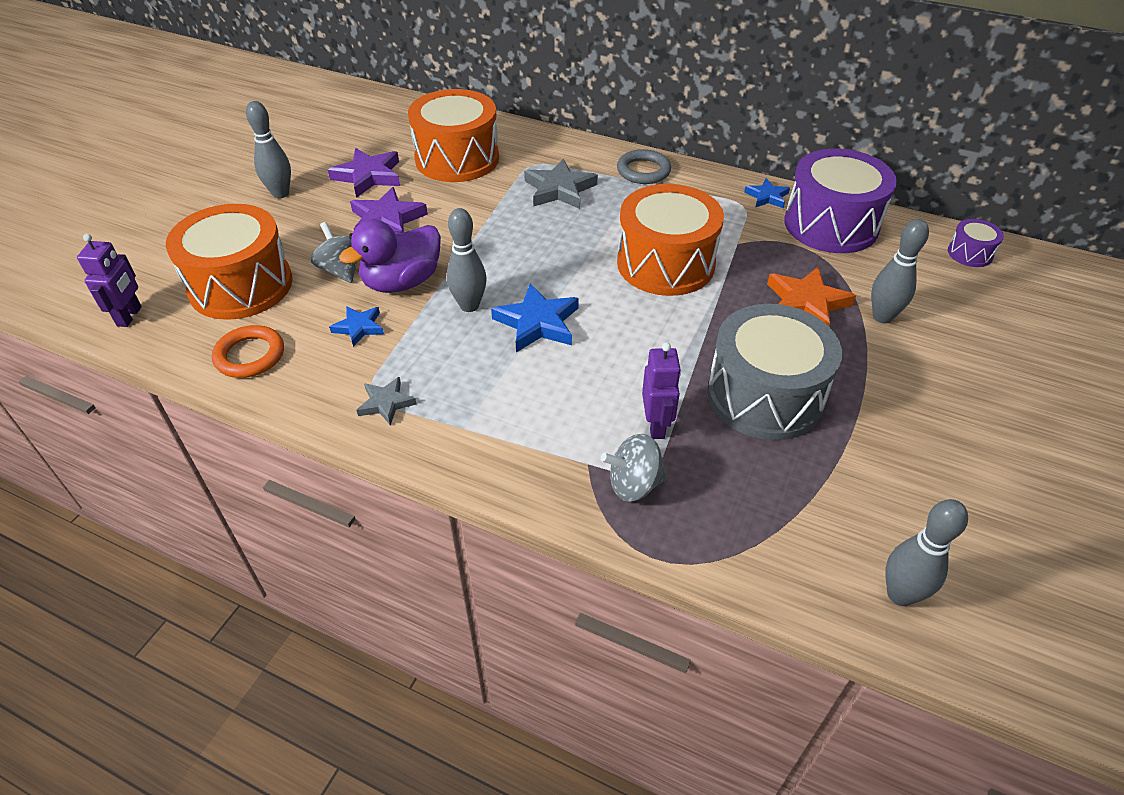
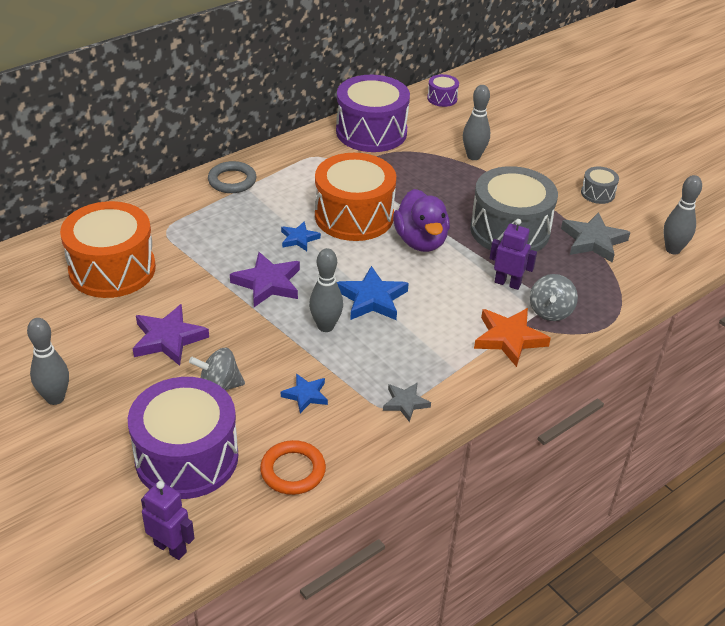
camera: 65 degrees left, 5 degrees down
orange drum [166,204,293,320] -> purple drum [128,377,238,499]
purple star [328,148,400,198] -> purple star moved to [230,252,300,307]
purple duck [339,219,441,293] -> purple duck moved to [393,189,450,252]
grey star [524,159,598,209] -> grey star moved to [561,212,630,263]
blue star [744,178,790,208] -> blue star moved to [281,221,321,251]
orange star [767,267,856,326] -> orange star moved to [474,308,551,367]
none -> grey drum [581,167,619,204]

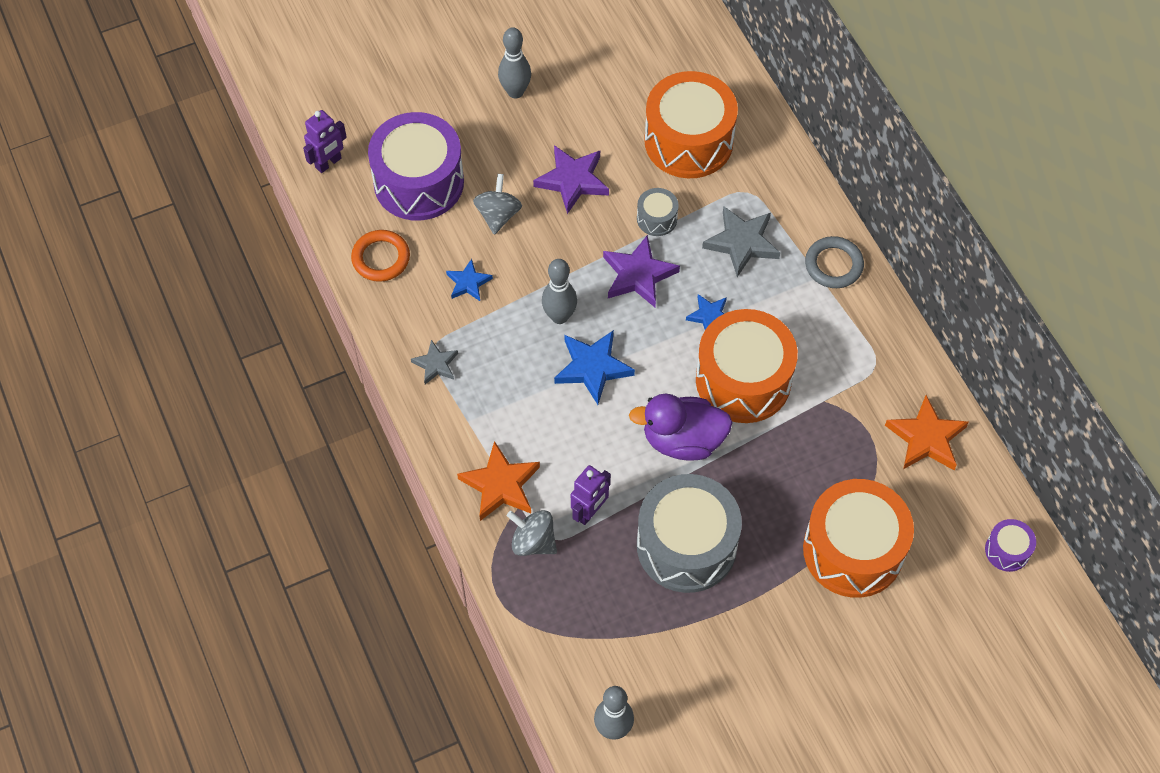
camera: 105 degrees right, 20 degrees up
purple drum [336,75,410,152] -> orange star [885,395,969,470]
grey bowling pin [463,85,490,160] -> orange drum [803,479,914,598]
grey star [561,212,630,263] -> grey star moved to [702,206,780,277]
grey drum [581,167,619,204] -> grey drum moved to [637,188,679,236]

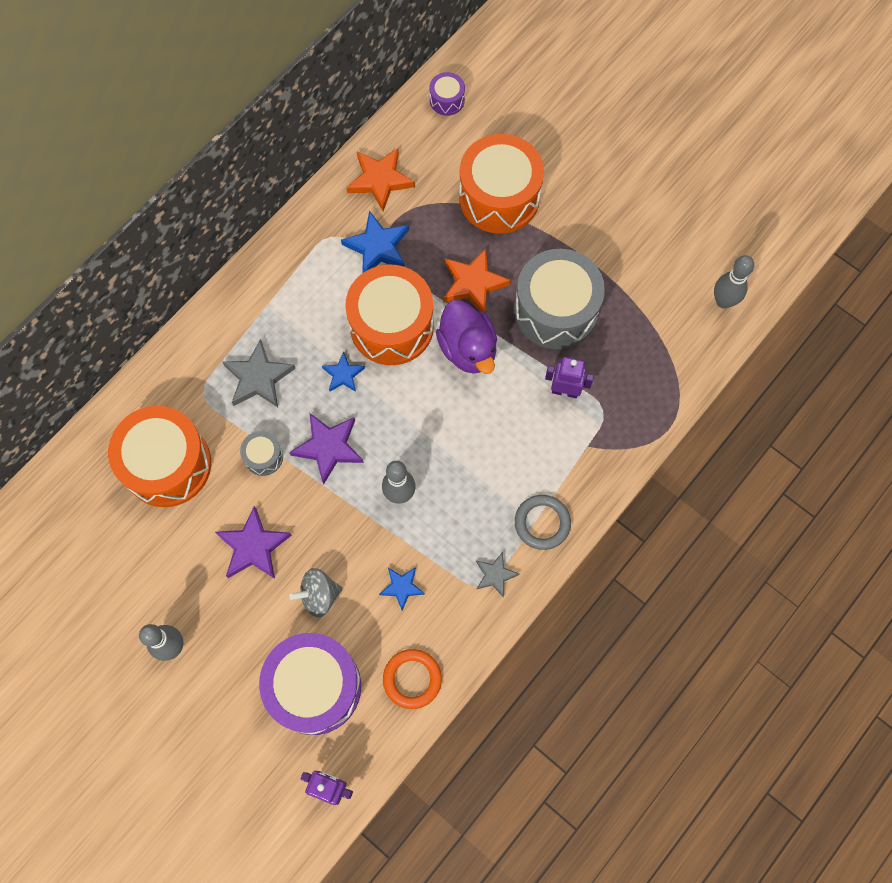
camera: 115 degrees left, 10 degrees up
orange star [457,441,540,521] -> orange star moved to [443,248,511,312]
grey spinning top [507,510,557,556] -> none
blue star [554,330,635,405] -> blue star moved to [341,211,409,273]
grey ring [805,236,864,288] -> grey ring moved to [515,495,571,550]

